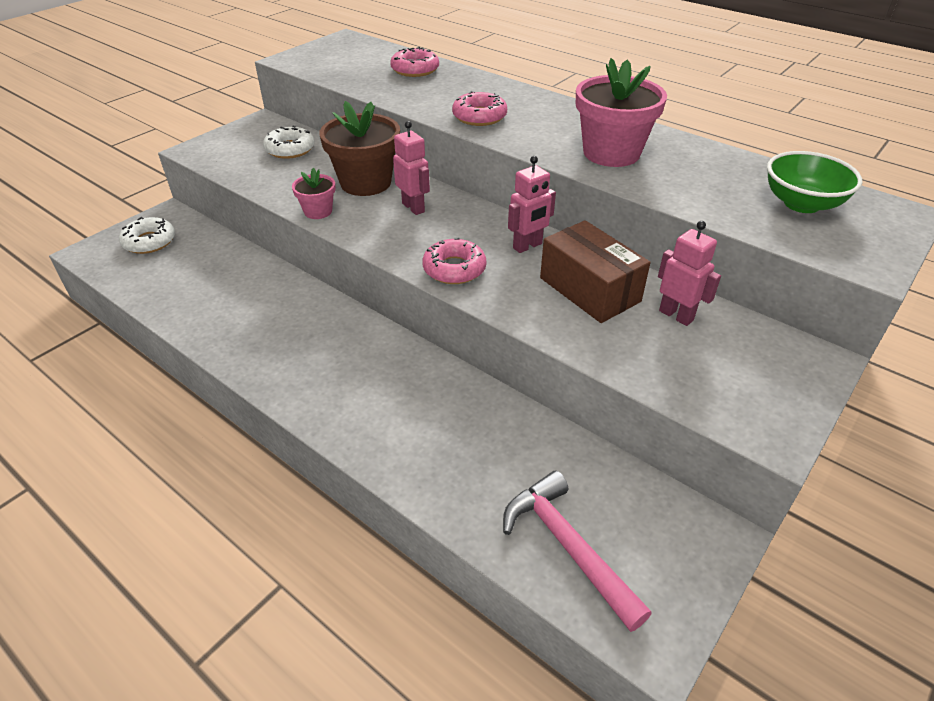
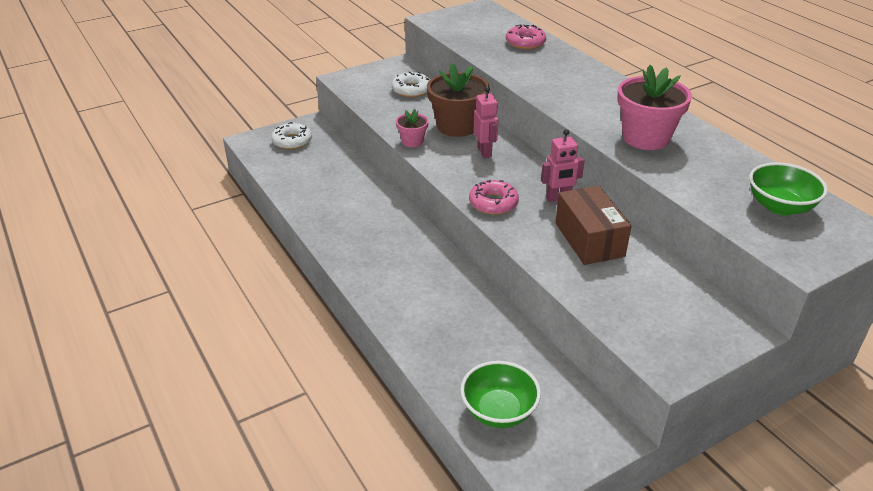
camera: 20 degrees right, 5 degrees down
pink donut [452,91,507,126] -> none
pink hammer [503,471,652,632] -> green bowl [460,361,541,428]
pink robot [658,221,721,326] -> none

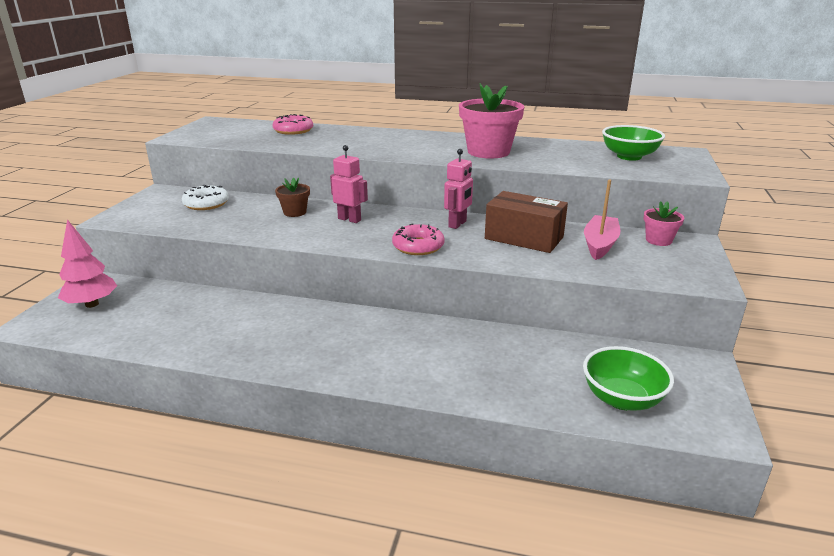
camera: 45 degrees left, 10 degrees down
white donut [271,122,312,149] -> pink tree [58,219,117,308]
pink flower pot [396,109,429,147] -> pink flower pot moved to [644,201,684,246]
brown flower pot [427,63,489,137] -> brown flower pot [275,178,310,217], size x0.52
none -> pink boat [584,180,620,260]

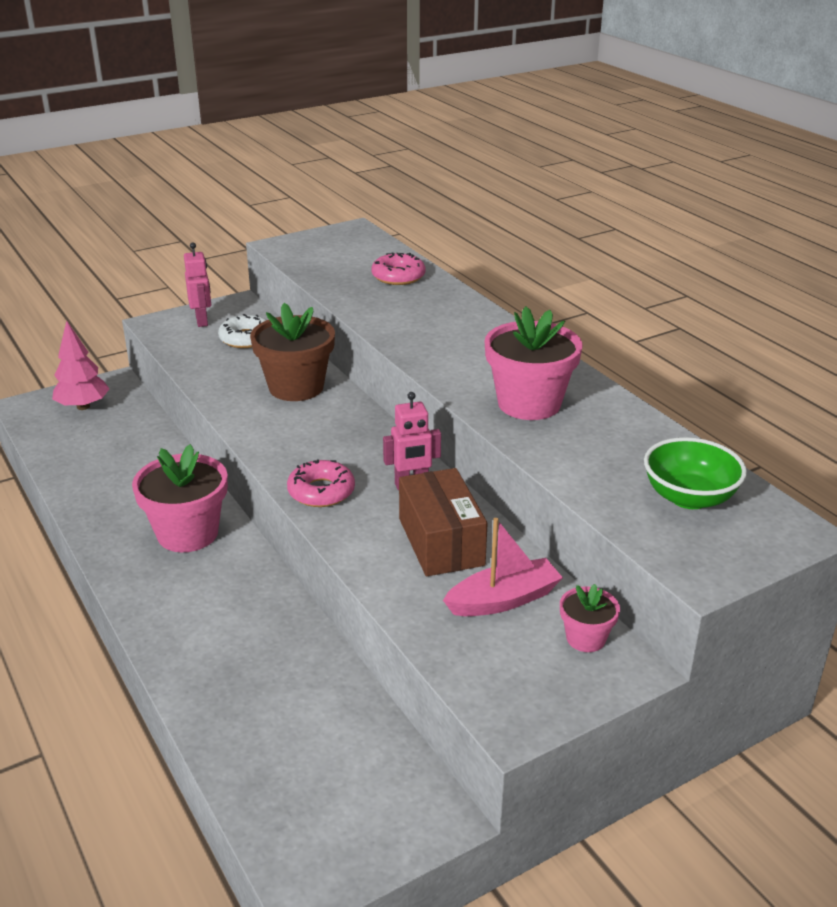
camera: 45 degrees right, 5 degrees up
brown flower pot [275,178,310,217] -> brown flower pot [250,303,335,401], size x1.93
pink robot [330,145,368,223] -> pink robot moved to [184,242,211,327]
green bowl [583,346,674,411] -> none
none -> pink flower pot [132,444,228,552]

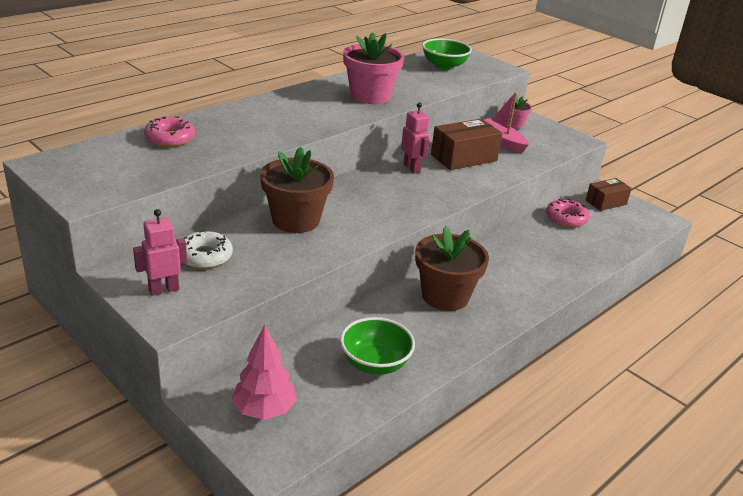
camera: 105 degrees left, 0 degrees up
pink flower pot [132,444,228,552] -> brown flower pot [415,226,489,311]
pink donut [287,459,355,507] -> pink donut moved to [546,199,590,227]
none -> green bowl [340,317,415,375]
none -> brown box [586,178,632,211]

